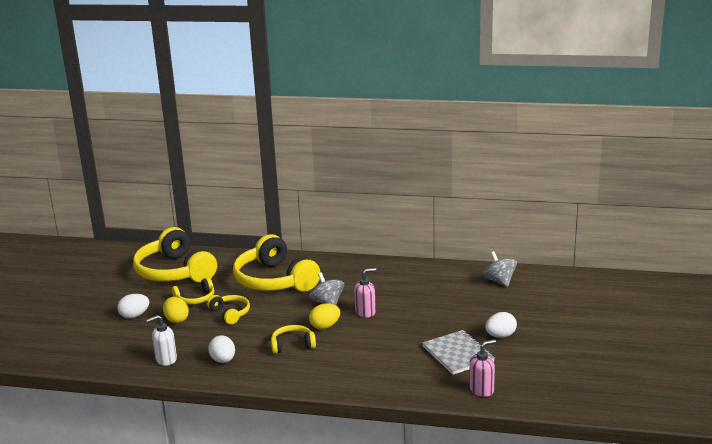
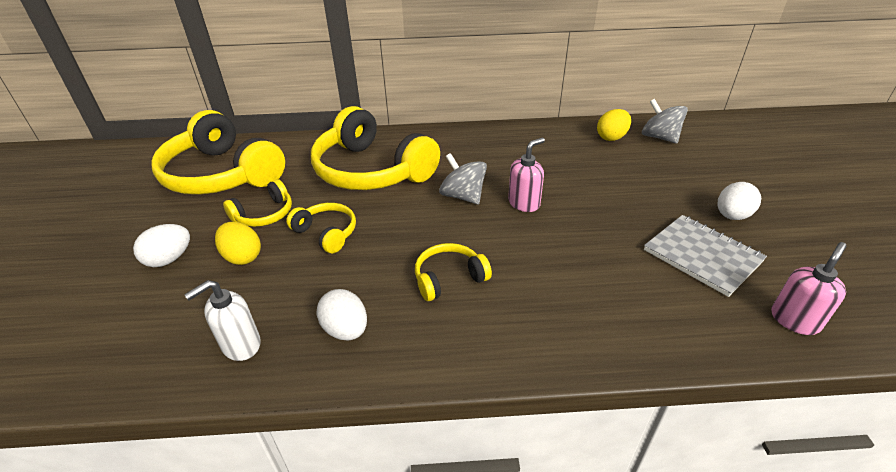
camera: 15 degrees left, 15 degrees up
yellow egg [309,304,340,329] -> yellow egg moved to [597,109,631,141]

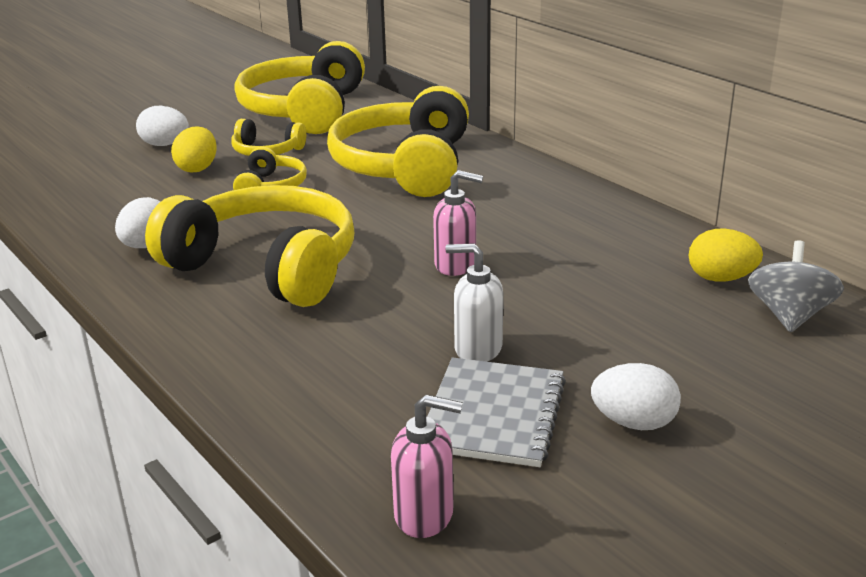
camera: 55 degrees right, 10 degrees down
white soap dispenser [184,280,261,361] -> white soap dispenser moved to [445,243,503,362]
yellow headphones [415,243,492,301] -> yellow headphones [145,185,354,307], size x2.13
grey spinning top [439,153,487,204] -> none

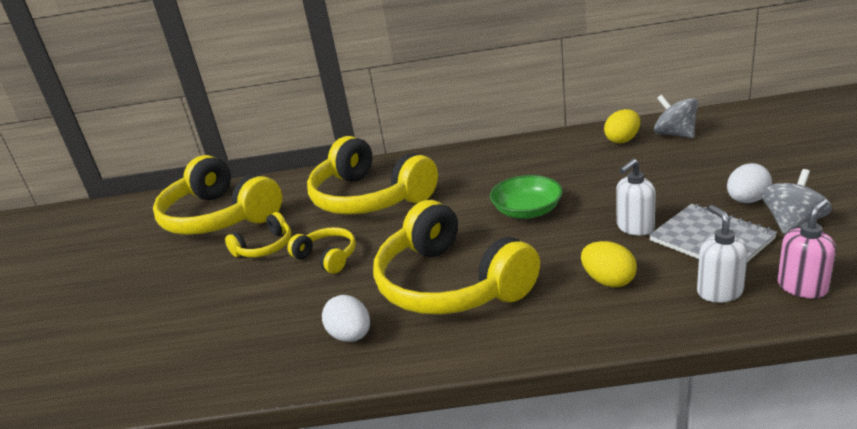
camera: 50 degrees left, 0 degrees up
white egg [136,106,189,146] -> none
yellow headphones [145,185,354,307] -> yellow headphones turned 105 degrees counterclockwise [373,200,540,315]
yellow egg [171,126,217,172] -> yellow egg moved to [581,241,637,287]
pink soap dispenser [433,170,483,276] -> green bowl [490,175,563,219]
none -> white soap dispenser [697,205,748,303]
none -> grey spinning top [761,169,832,234]

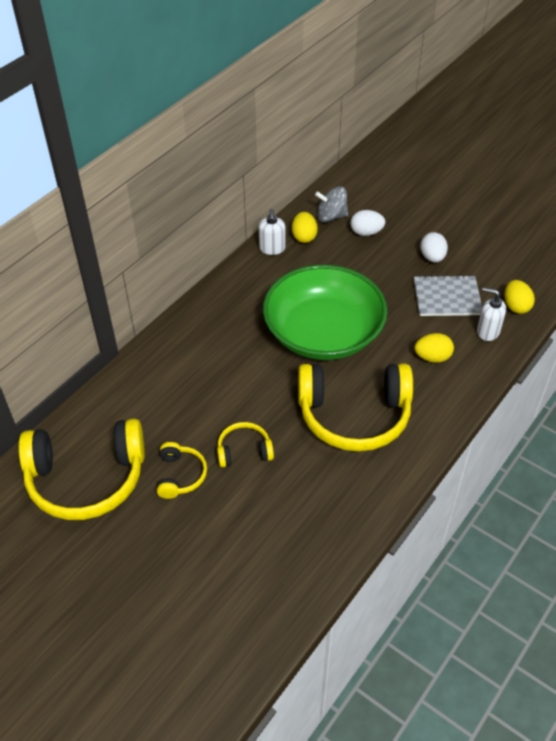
camera: 55 degrees left, 20 degrees up
yellow headphones [307,136,438,215] -> none
white egg [322,295,370,342] -> white egg moved to [350,210,385,236]
green bowl [490,175,563,219] -> green bowl [263,265,388,360], size x2.13
white soap dispenser [616,159,656,236] -> white soap dispenser moved to [259,209,286,255]
grey spinning top [761,169,832,234] -> none
pink soap dispenser [777,199,836,298] -> yellow egg [504,280,535,314]

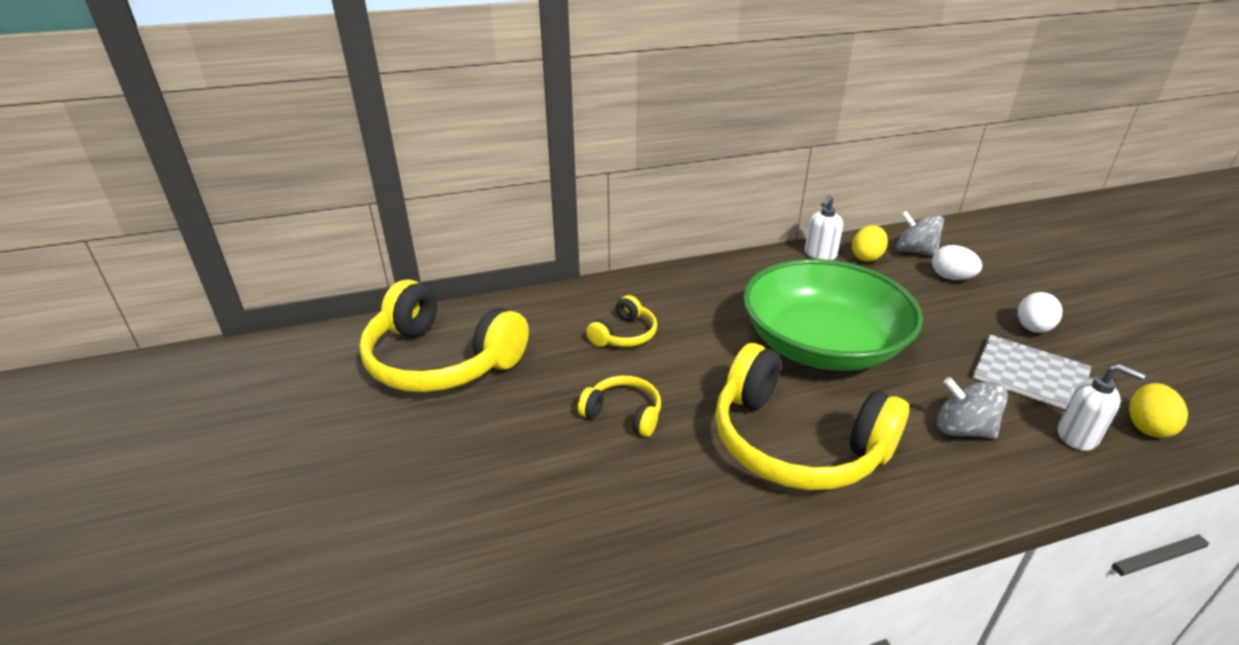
camera: 35 degrees right, 15 degrees down
yellow headphones [157,442,207,499] -> yellow headphones moved to [586,295,657,347]
yellow egg [414,333,454,363] -> grey spinning top [937,377,1008,439]
white soap dispenser [477,287,506,341] -> white soap dispenser turned 150 degrees clockwise [1058,364,1146,451]

